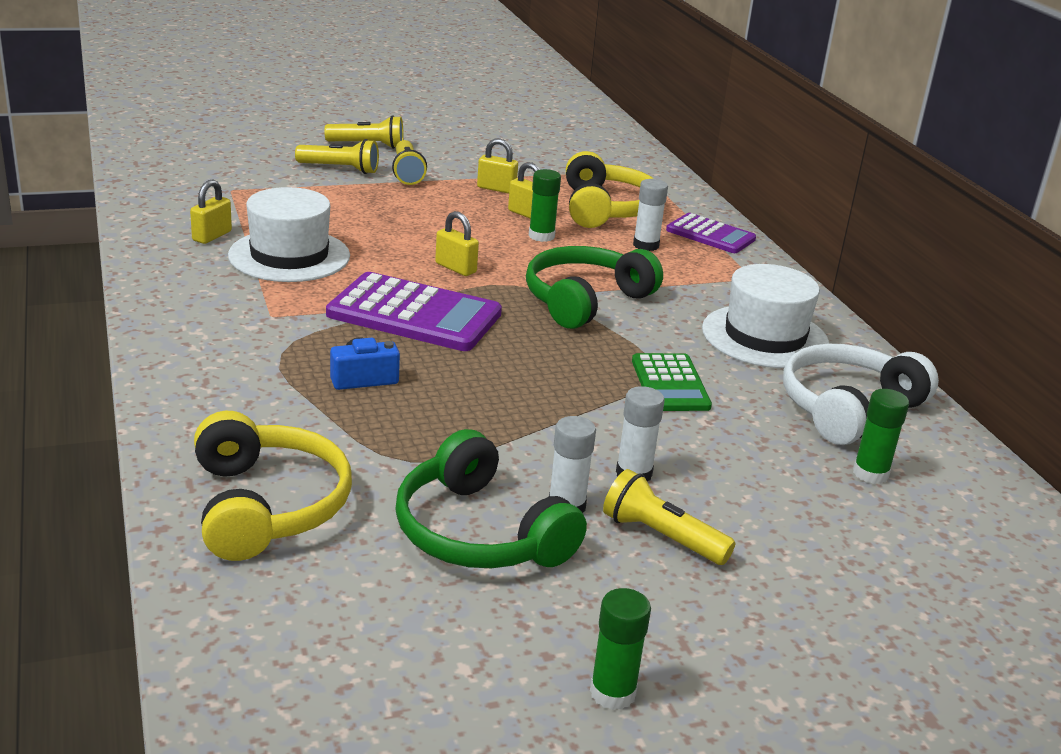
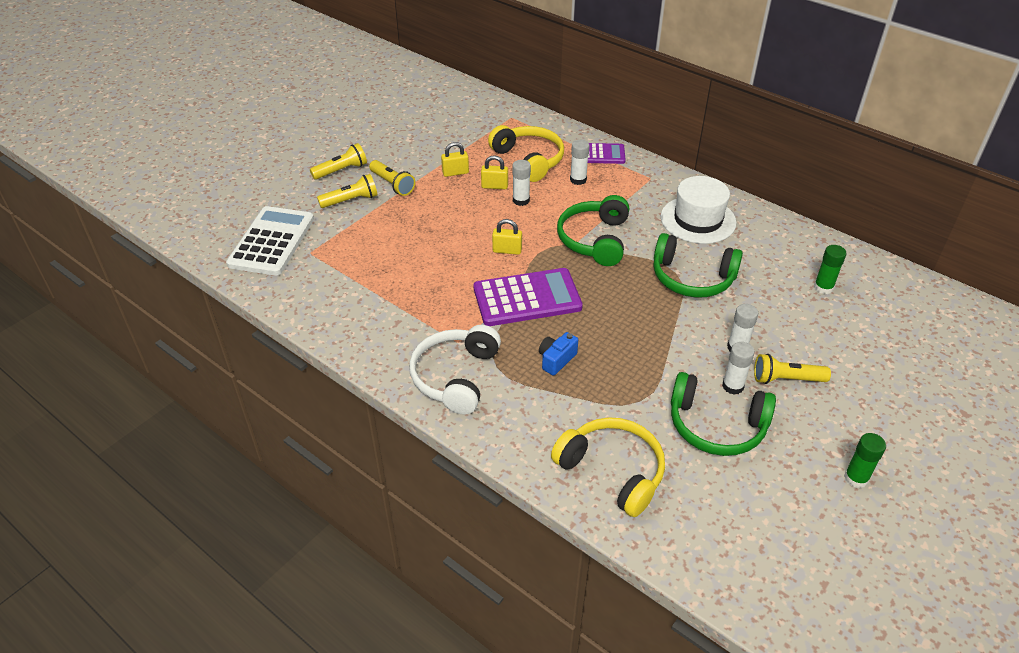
camera: 30 degrees left, 15 degrees up
yellow padlock [190,179,232,244] -> none
white hat [228,187,350,282] -> none
green glue stick [529,169,561,242] -> white glue stick [512,160,531,206]
green calculator [632,353,712,411] -> green headphones [653,233,743,298]
white headphones [783,344,939,445] -> white headphones moved to [409,325,501,415]
none -> white calculator [226,206,314,276]

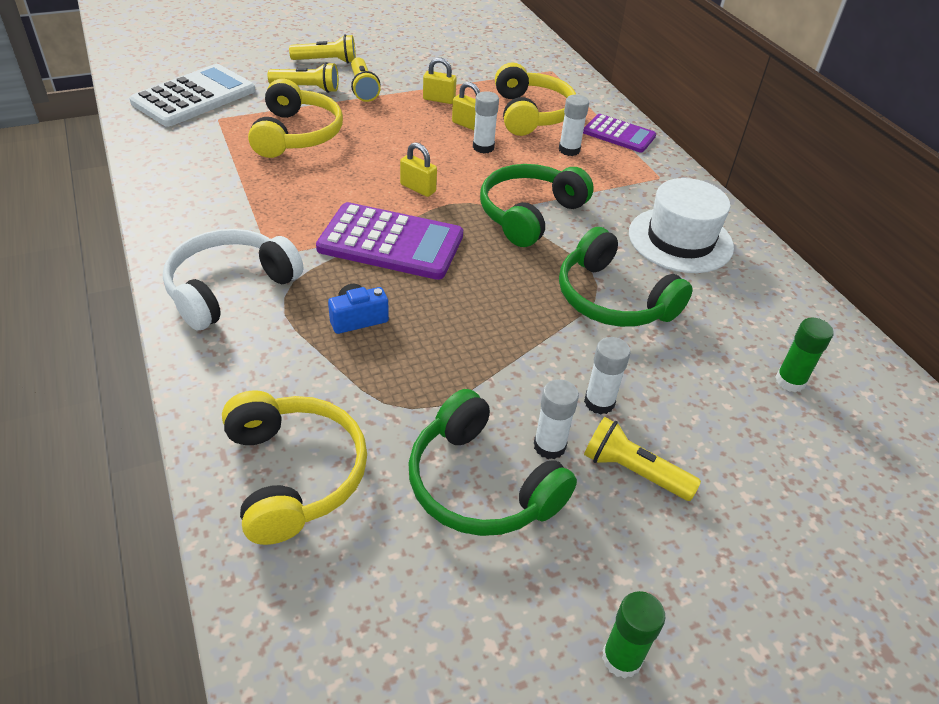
camera: 25 degrees right, 0 degrees up
none -> yellow headphones [248,79,343,158]

